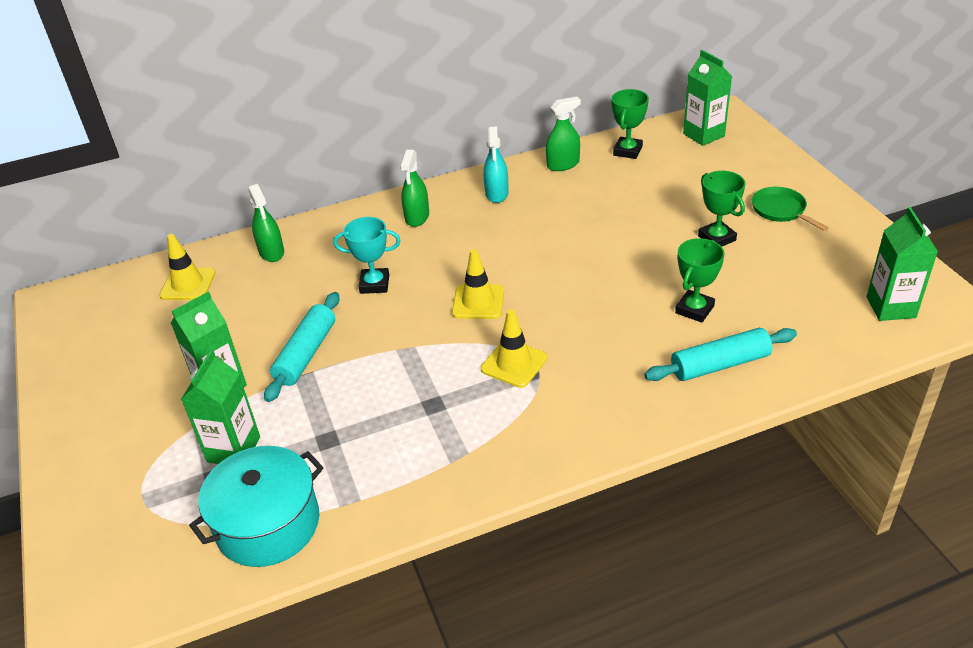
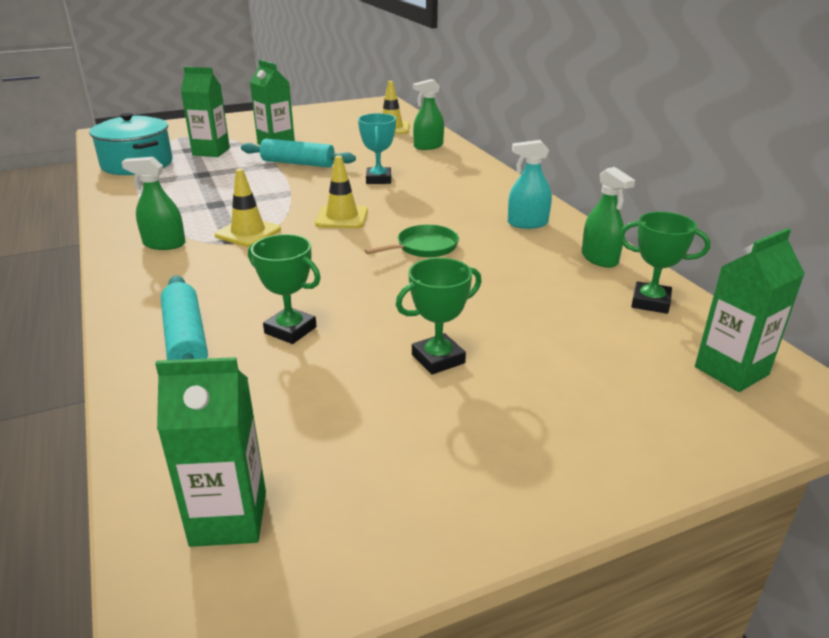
camera: 85 degrees right, 10 degrees down
green spray bottle [400,150,429,227] -> green spray bottle moved to [121,157,186,250]
green pan [752,187,829,231] -> green pan moved to [364,225,459,257]

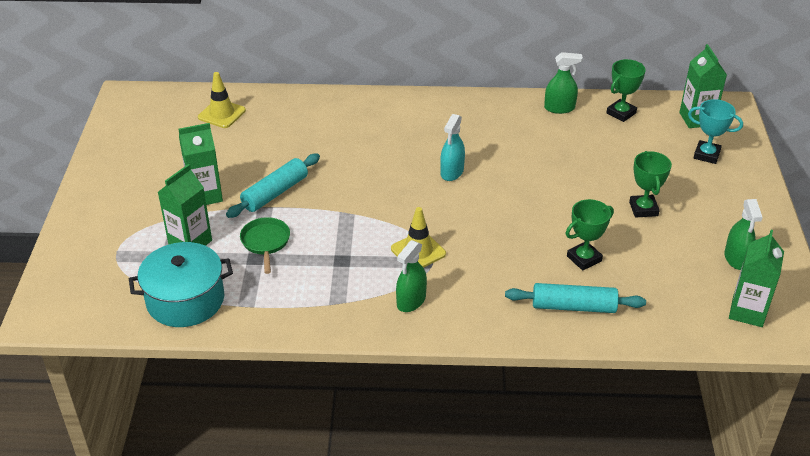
camera: 65 degrees left, 10 degrees up
yellow traffic cone [315,156,368,228] -> none
turquoise trophy [358,113,396,184] -> turquoise trophy moved to [688,99,743,164]
green pan [364,225,459,257] -> green pan moved to [240,217,290,274]
green spray bottle [413,79,444,150] -> green spray bottle moved to [724,199,762,270]
turquoise spray bottle [508,140,552,229] -> turquoise spray bottle moved to [440,114,465,181]

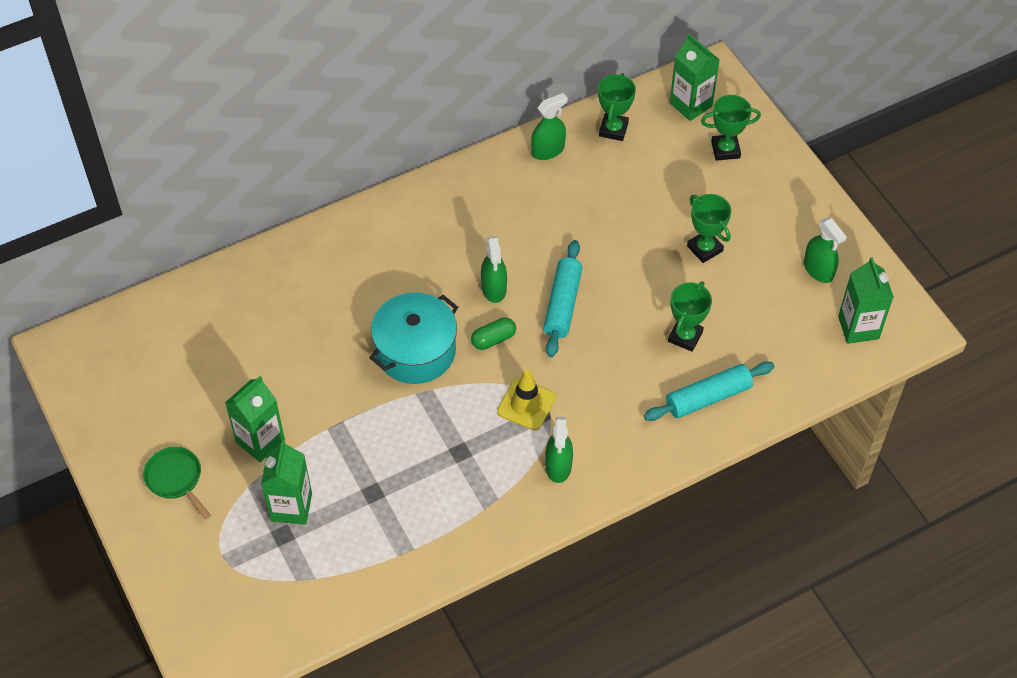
camera: 30 degrees left, 15 degrees up
turquoise pot [129,242,233,327] -> turquoise pot moved to [369,292,458,384]
yellow traffic cone [198,72,246,128] -> none
turquoise rolling pin [226,154,320,218] -> turquoise rolling pin moved to [543,240,583,357]
green pan [240,217,290,274] -> green pan moved to [143,447,211,519]
turquoise spray bottle [440,114,465,181] -> green spray bottle [481,236,507,303]
turquoise trophy [688,99,743,164] -> green trophy [701,95,761,161]
none -> green capsule [471,317,516,350]

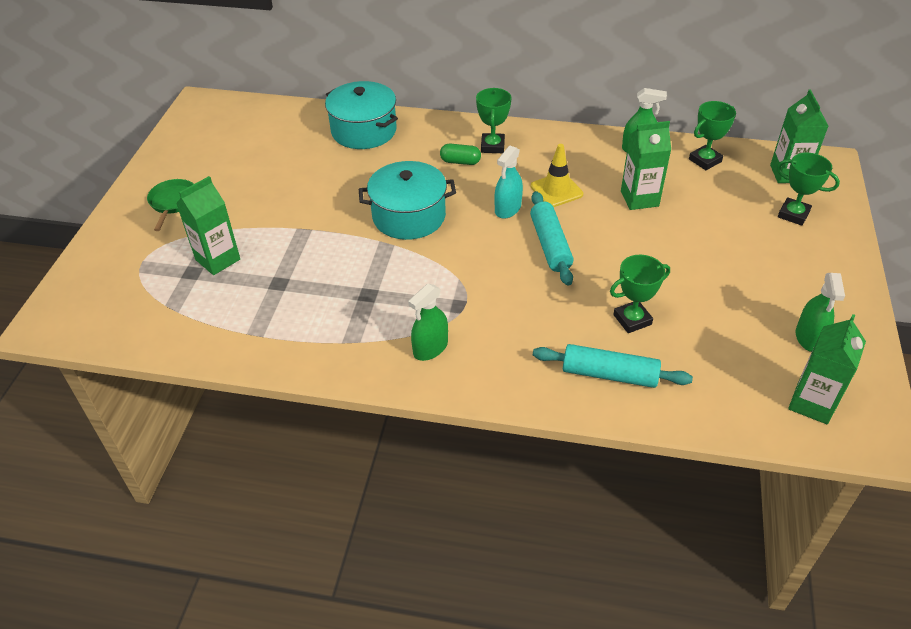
camera: 40 degrees right, 10 degrees down
green carton [225,376,285,462] -> green carton moved to [621,121,671,210]
green capsule [471,317,516,350] -> green capsule moved to [440,144,481,165]
green spray bottle [481,236,507,303] -> turquoise spray bottle [494,145,523,219]
yellow traffic cone [497,369,556,430] -> yellow traffic cone moved to [531,144,583,207]
turquoise rolling pin [543,240,583,357] -> turquoise rolling pin turned 60 degrees counterclockwise [530,191,573,286]
green trophy [687,194,731,263] -> green trophy moved to [476,88,511,153]
none -> turquoise pot [325,81,398,149]

